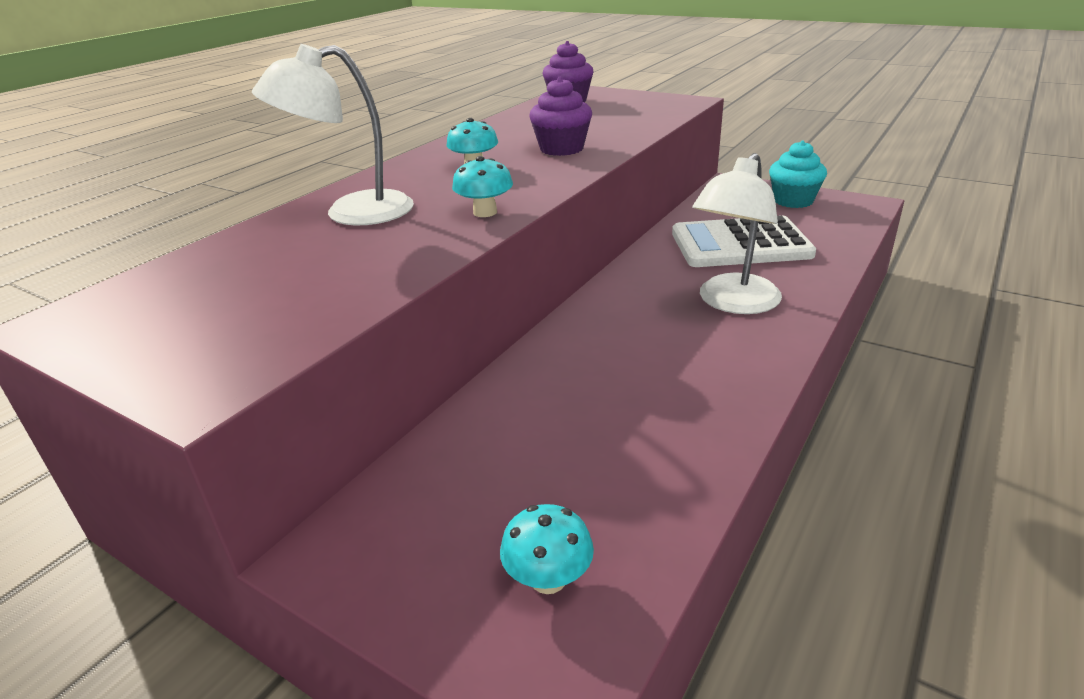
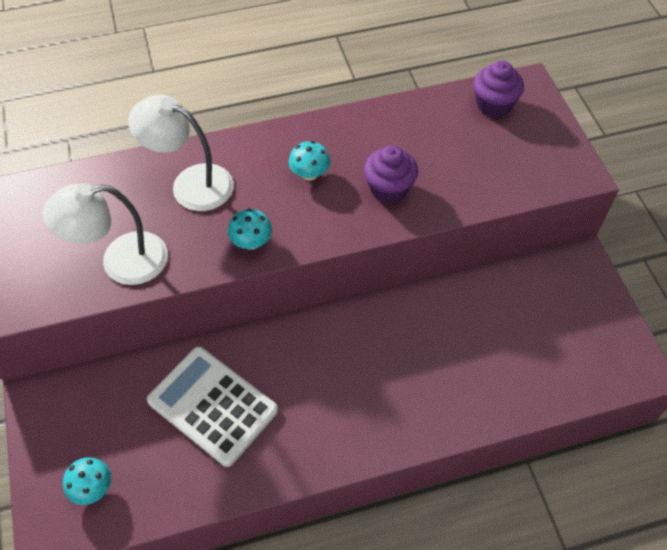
camera: 40 degrees right, 25 degrees up
white calculator [672,215,816,267] -> white calculator moved to [147,347,278,467]
white lamp [692,153,782,314] -> white lamp moved to [43,183,168,285]
turquoise cupcake [769,140,827,208] -> none

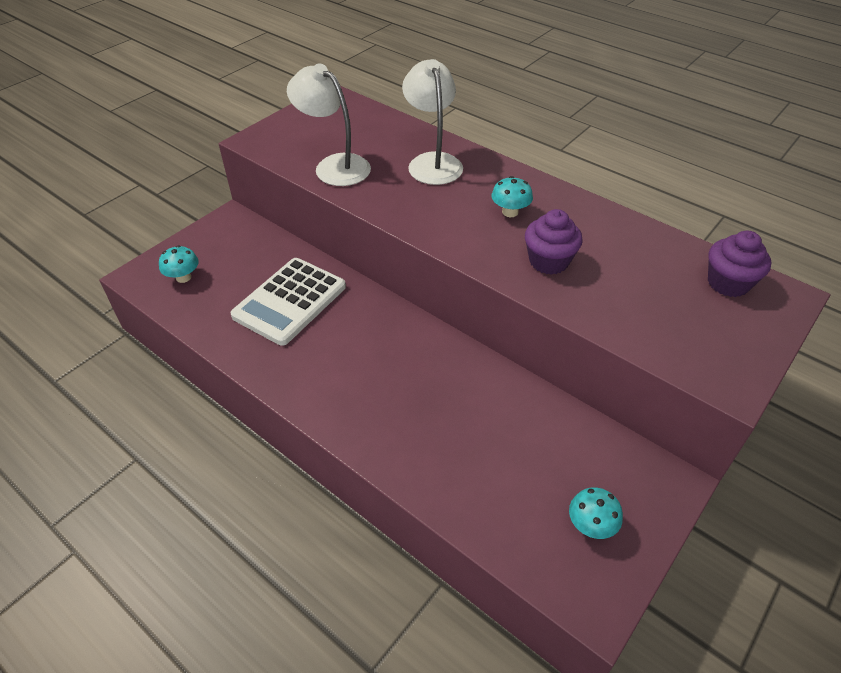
camera: 55 degrees right, 10 degrees down
white calculator [147,347,278,467] -> white calculator turned 150 degrees counterclockwise [231,258,346,346]
turquoise mushroom [228,209,272,250] -> turquoise mushroom moved to [569,487,623,539]

